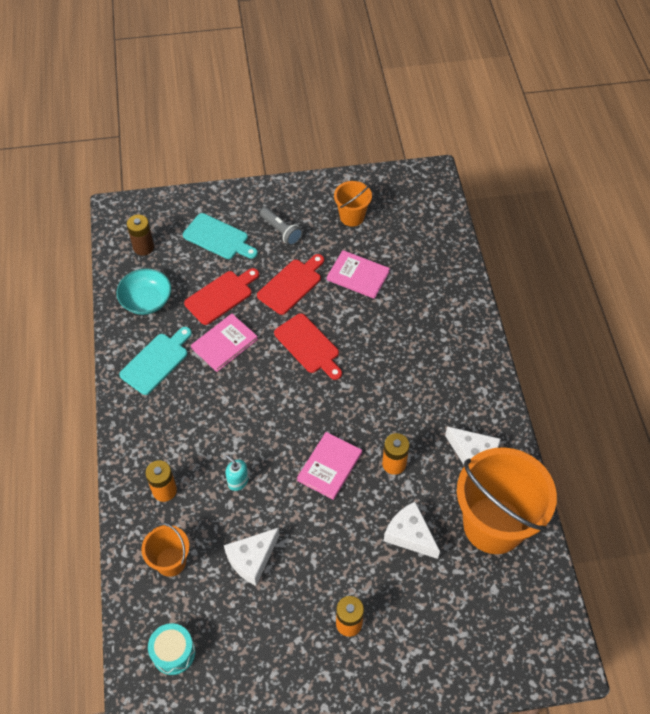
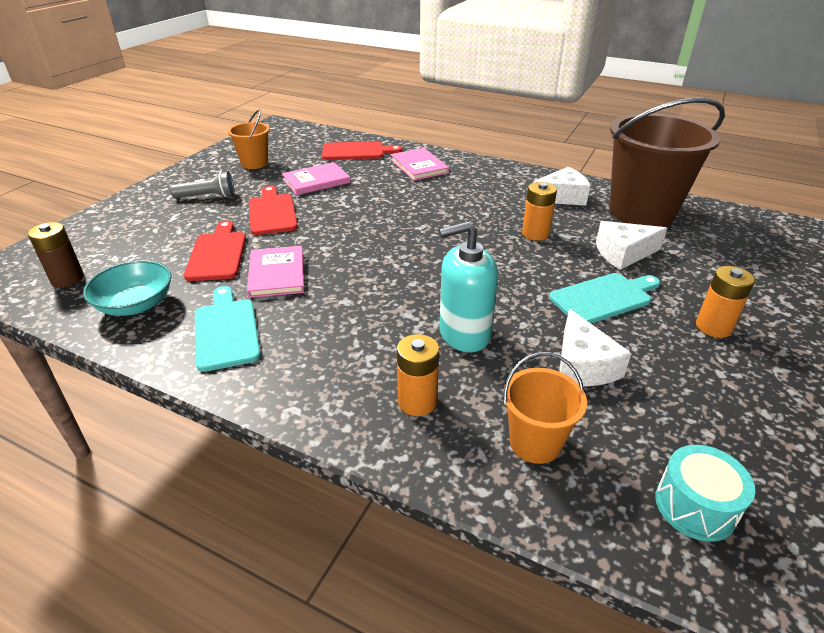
camera: 55 degrees left, 20 degrees down
turquoise cutting board [183,213,258,259] -> turquoise cutting board moved to [549,273,660,324]
turquoise soap dispenser [225,455,248,491] -> turquoise soap dispenser [439,221,498,353], size x1.93
red cutting board [274,313,342,380] -> red cutting board moved to [322,141,402,160]
pink book [297,432,362,500] -> pink book moved to [391,148,449,181]
orange bucket [457,447,557,554] -> brown bucket [609,98,725,227]

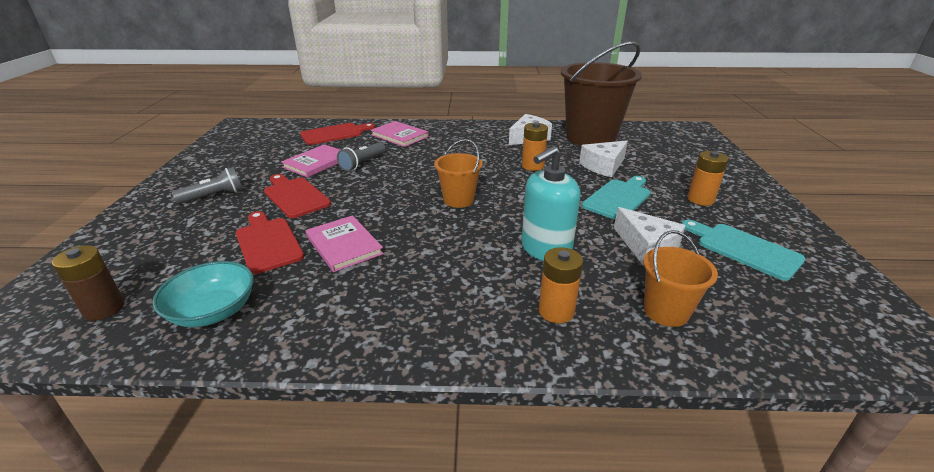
camera: 25 degrees left, 5 degrees down
turquoise cutting board [195,286,261,372] -> turquoise cutting board moved to [682,220,806,281]
orange bucket [228,110,270,169] -> orange bucket moved to [434,139,483,208]
turquoise drum [655,445,755,542] -> none
none -> grey flashlight [337,142,386,171]

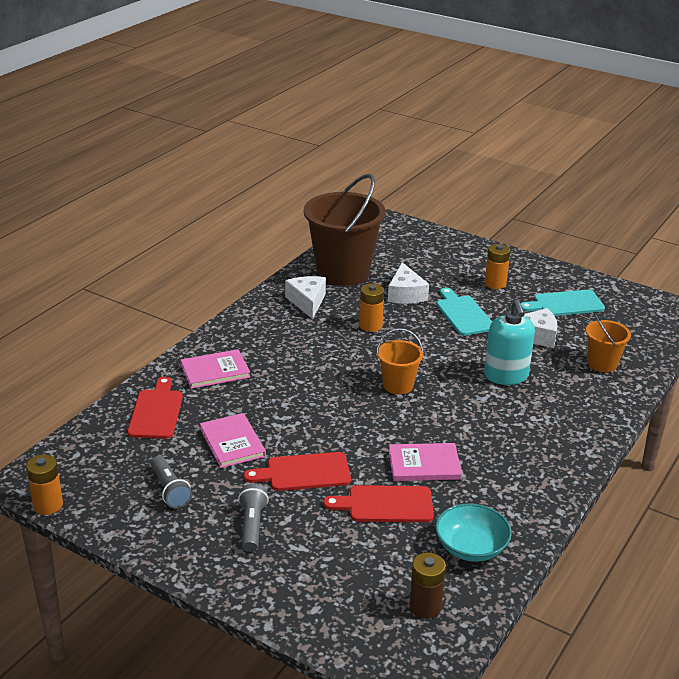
camera: 60 degrees left, 0 degrees up
grey flashlight [337,142,386,171] -> grey flashlight moved to [151,456,192,509]
orange battery [539,247,583,323] -> orange battery moved to [26,455,63,515]

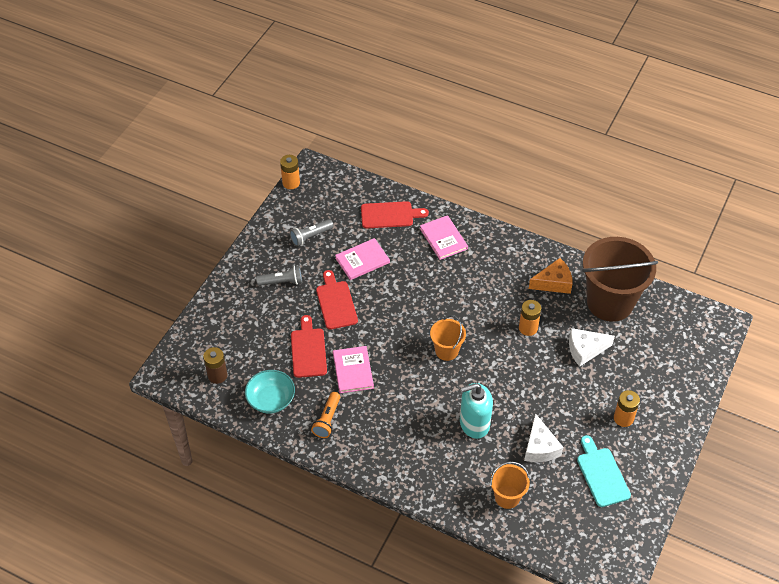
camera: 85 degrees right, 20 degrees up
white cheese [285,276,326,319] -> orange cheese [529,258,573,294]
turquoise cutting board [436,288,492,336] -> none
none -> orange flashlight [311,392,340,438]

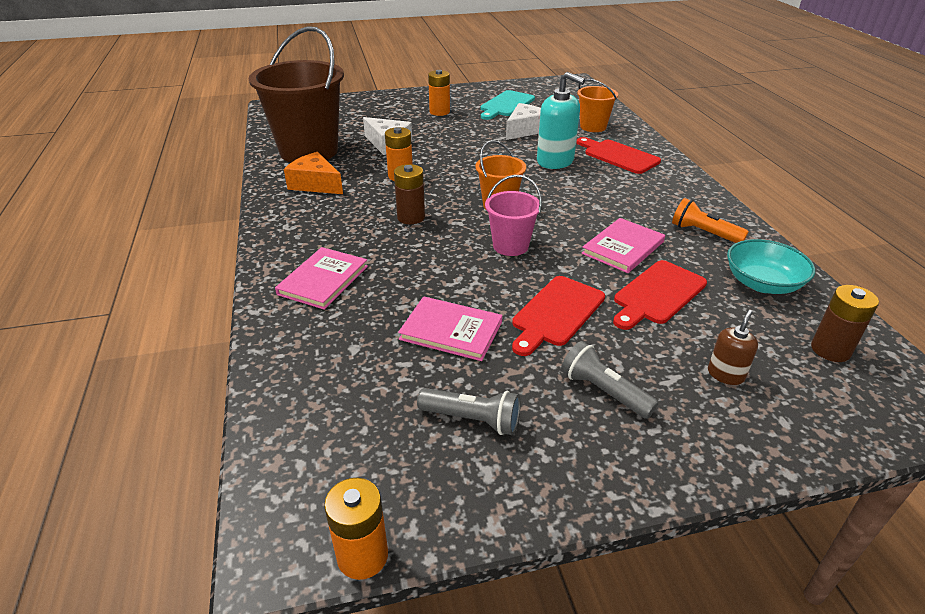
camera: 130 degrees left, 15 degrees down
orange flashlight [311,392,340,438] -> orange flashlight turned 120 degrees counterclockwise [672,198,749,243]
red cutting board [361,201,429,228] -> red cutting board moved to [577,137,661,174]
none -> brown battery [394,164,425,224]
none -> pink bucket [485,175,542,256]
none -> brown soap dispenser [708,310,758,385]

